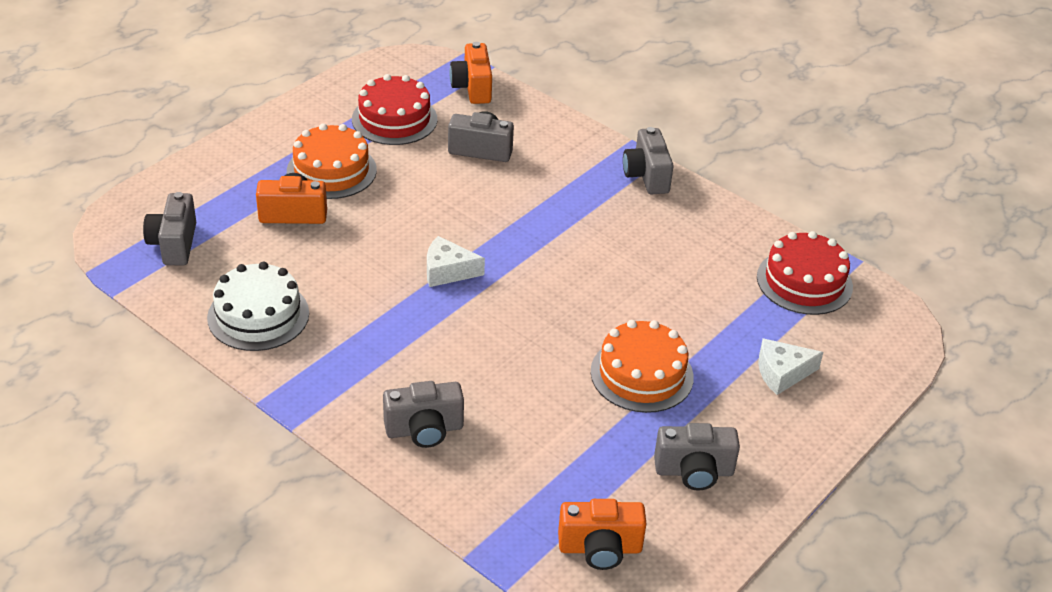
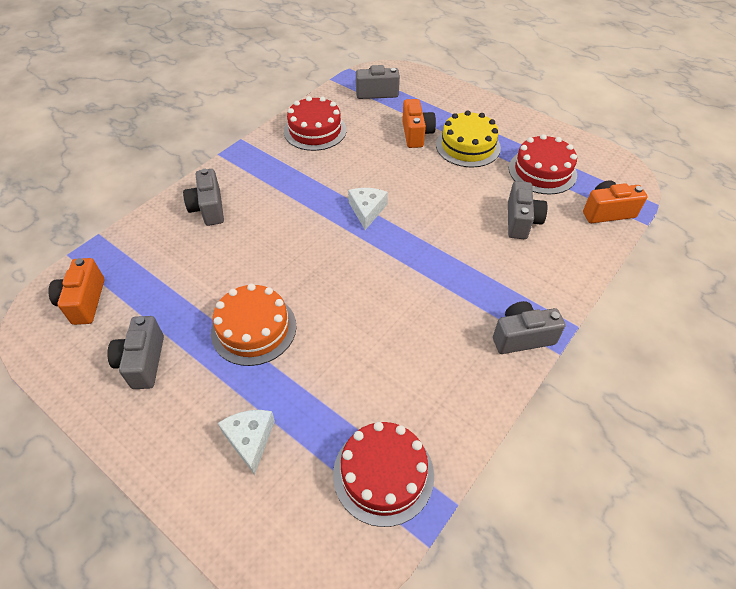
camera: 90 degrees right, 10 degrees up
white cake [207,262,309,351] -> red cake [284,96,347,151]
orange cake [287,123,377,199] -> yellow cake [436,110,501,167]

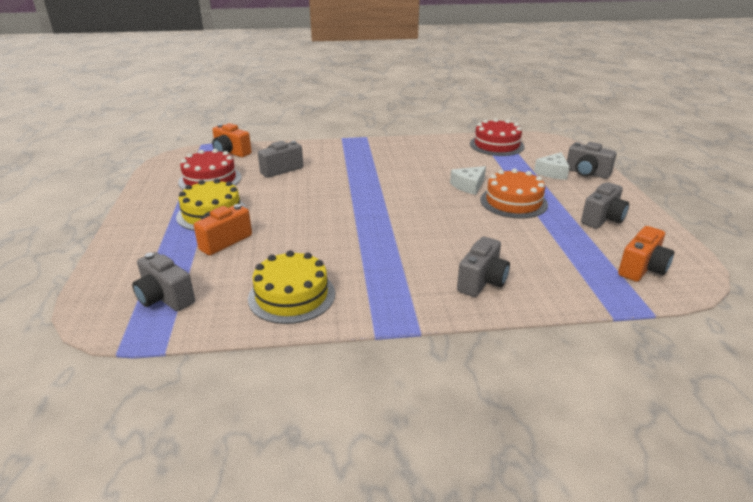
camera: 135 degrees left, 20 degrees down
red cake [284,96,347,151] -> yellow cake [248,250,335,324]
white cheese [348,188,388,230] -> white cheese moved to [450,166,486,195]
grey camera [493,301,565,354] -> grey camera moved to [567,142,617,179]

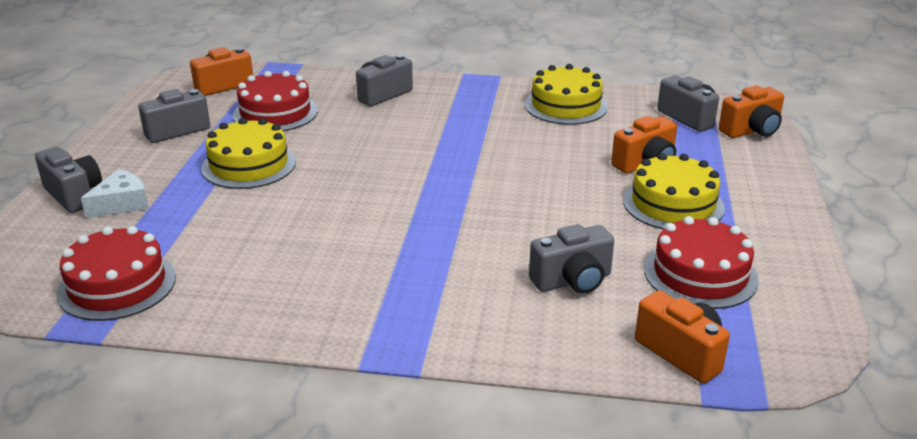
camera: 165 degrees left, 0 degrees up
white cheese [450,166,486,195] -> none
orange cake [480,169,548,218] -> yellow cake [201,118,296,189]
none -> red cake [233,71,318,131]
none -> orange camera [719,85,784,138]

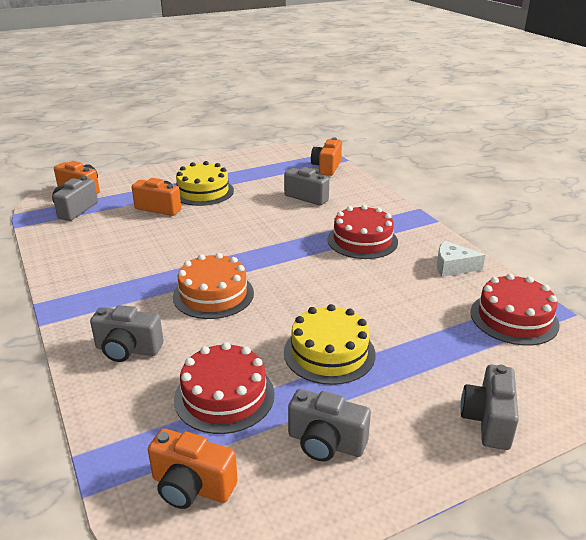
camera: 125 degrees left, 0 degrees up
white cheese [81,169,149,218] -> white cheese moved to [437,240,485,277]
yellow cake [525,64,608,125] -> none
red cake [644,216,759,309] -> red cake moved to [327,205,398,259]
none -> orange cake [173,253,254,319]

